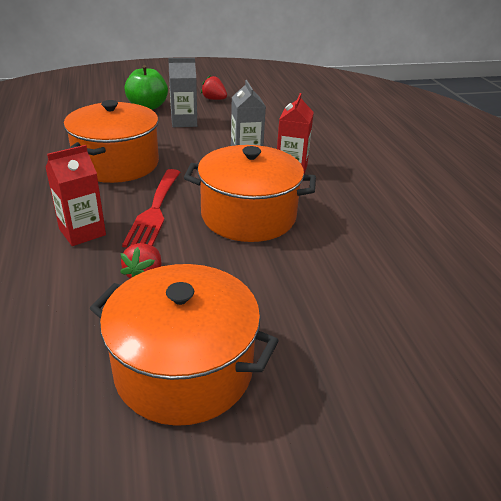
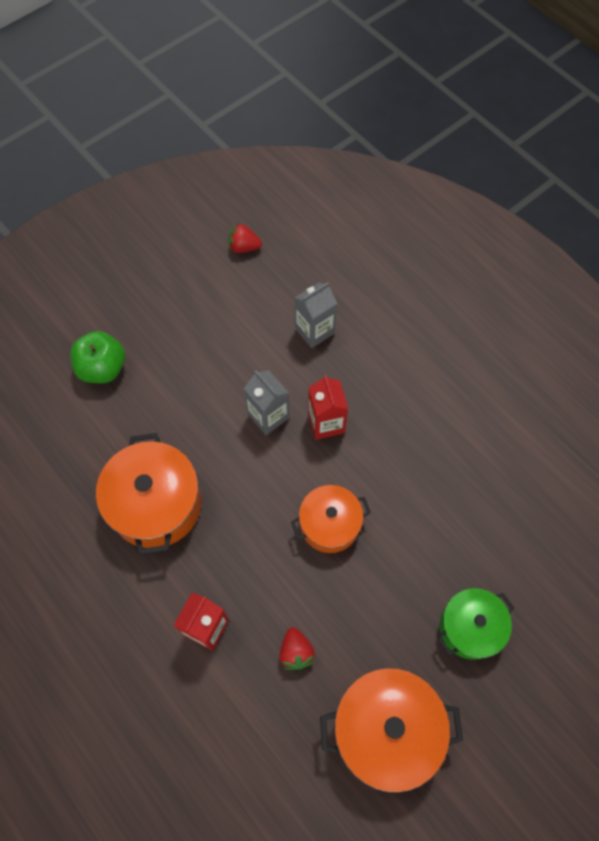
camera: 25 degrees left, 30 degrees up
red fork [122,169,180,247] -> none
grey carton [168,58,197,127] -> grey carton moved to [295,282,337,348]
orange pot [184,145,316,242] -> orange pot [291,485,371,553], size x0.64
red strawberry [201,75,227,100] -> red strawberry moved to [229,224,262,253]
none -> green pot [438,588,514,660]

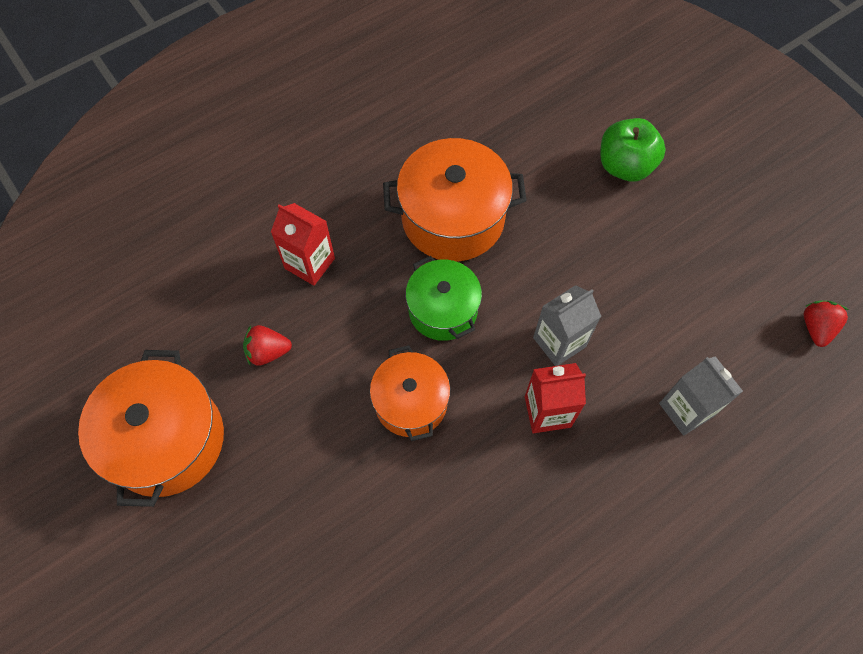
camera: 95 degrees right, 0 degrees up
green pot [438,588,514,660] -> green pot moved to [405,256,482,341]

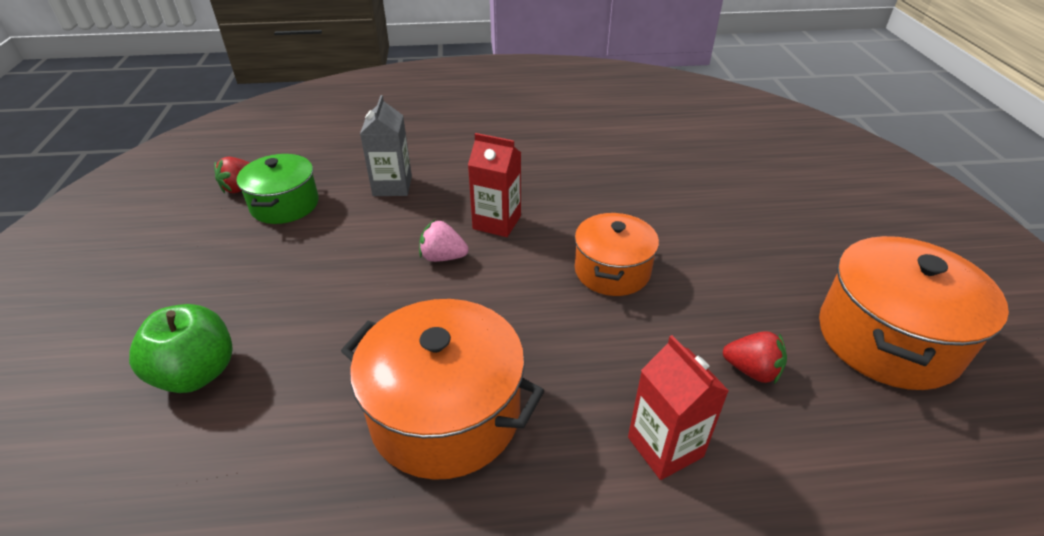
camera: 150 degrees left, 25 degrees down
green pot [405,256,482,341] -> green pot moved to [237,154,319,224]
grey carton [533,285,602,366] -> pink strawberry [419,220,469,262]

